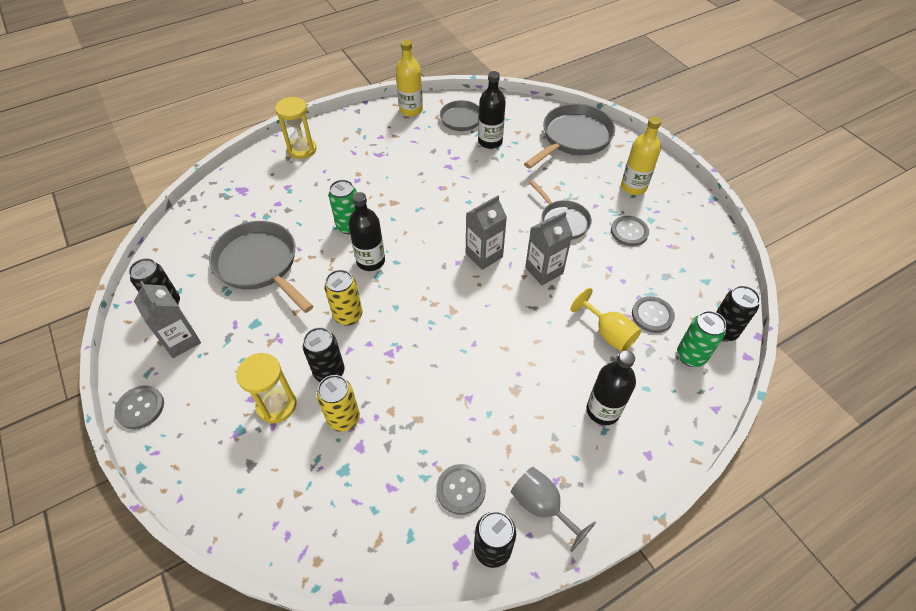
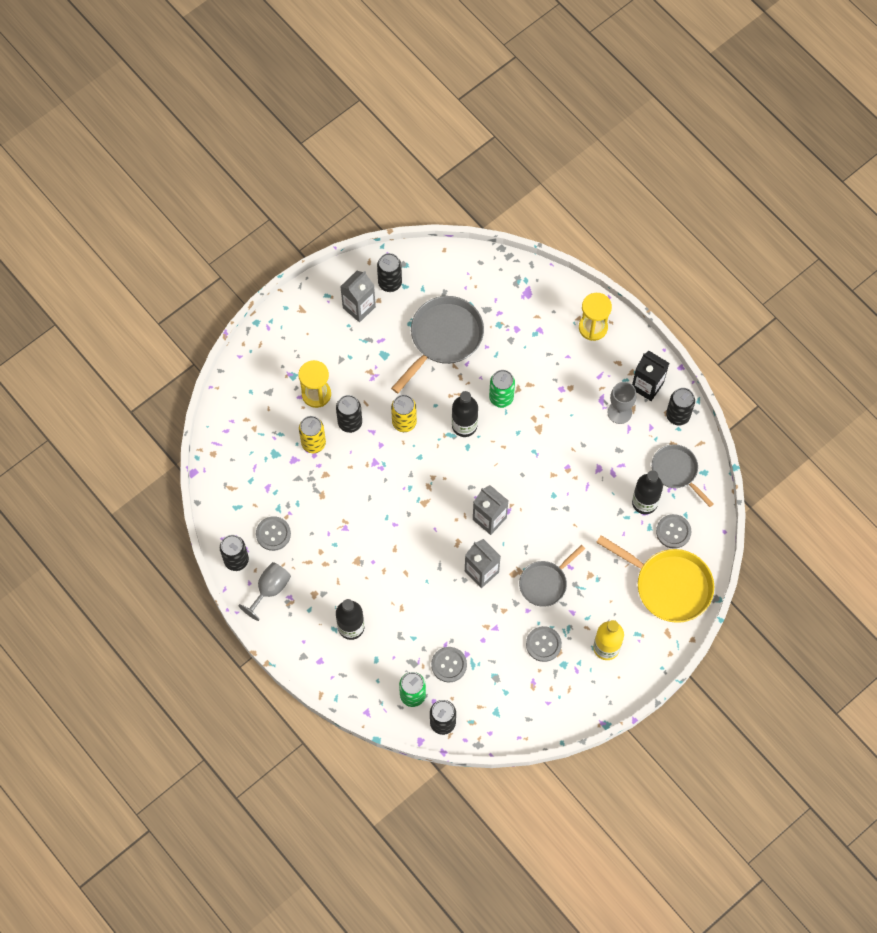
camera: 80 degrees right, 15 degrees up
grey button [114,385,164,429] -> grey button moved to [656,514,691,549]
yellow bottle [396,40,423,117] -> black can [666,388,695,426]
grey pan [524,104,615,169] -> yellow pan [596,535,714,623]
yellow goblet [571,288,641,351] -> none
none -> grey goblet [608,382,636,424]
none -> black carton [632,351,669,401]

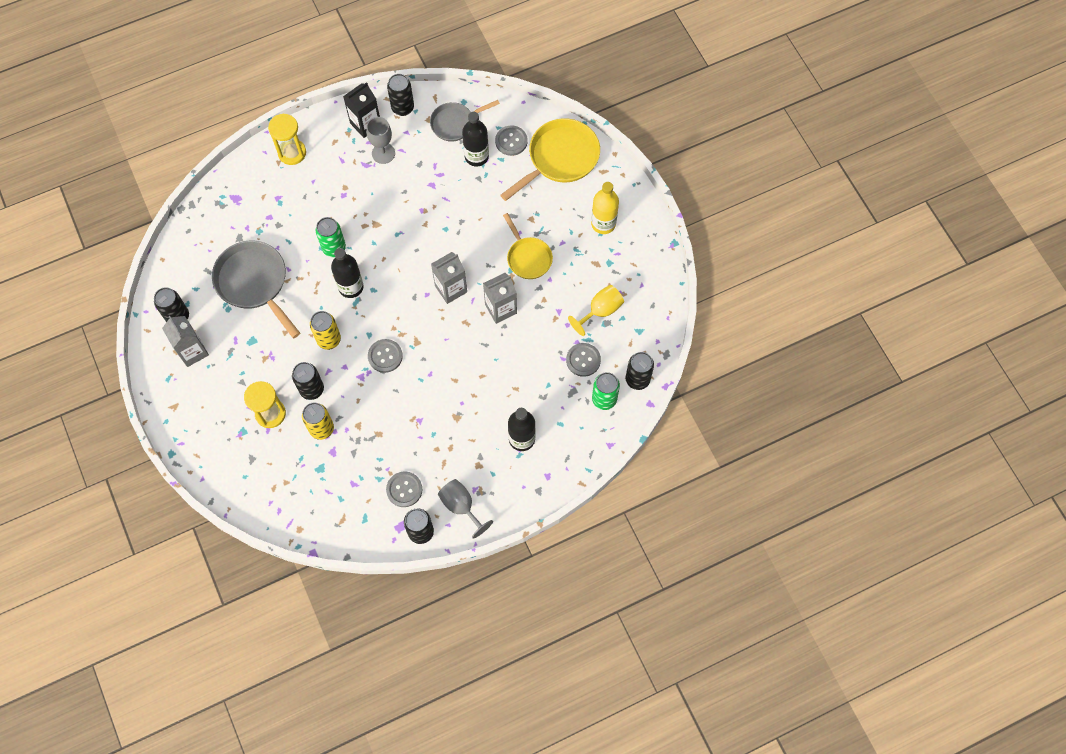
camera: 75 degrees left, 0 degrees up
grey pan [519,545,585,607] -> yellow pan [503,213,553,279]
grey button [526,626,562,662] -> grey button moved to [368,339,403,373]
none -> yellow goblet [568,285,624,336]

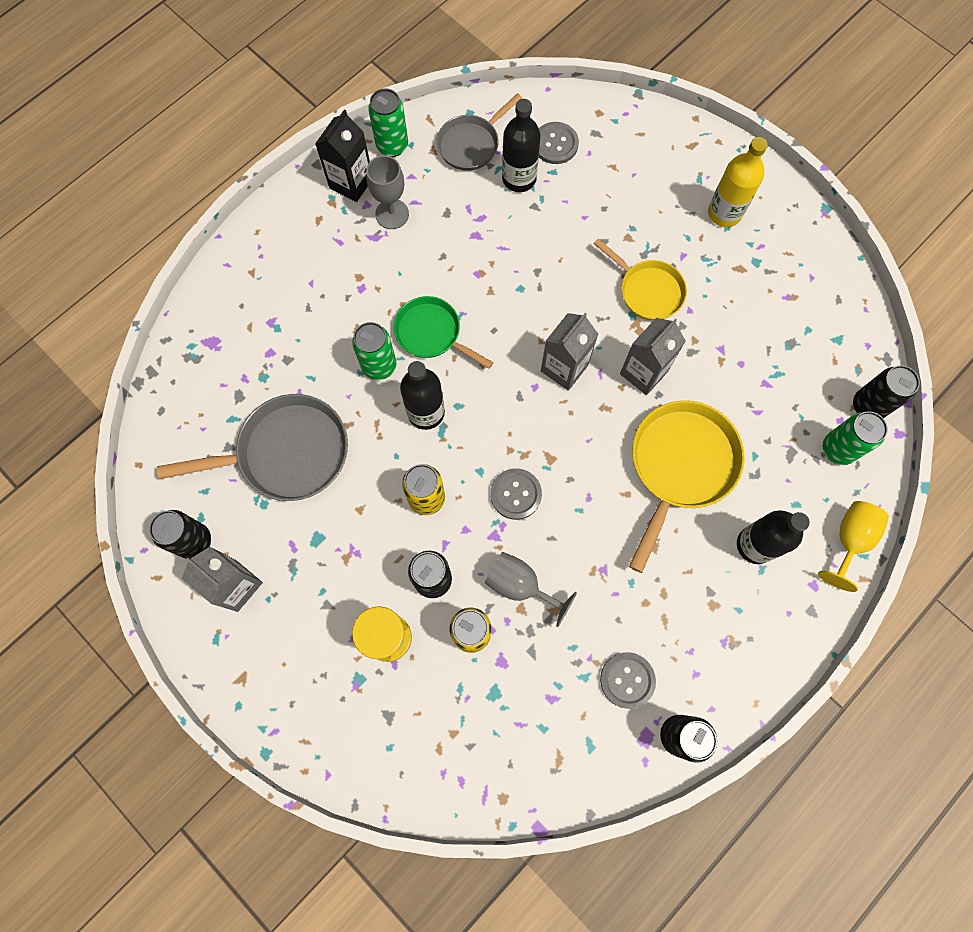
camera: 20 degrees left, 5 degrees up
grey pan [212,240,300,338] -> grey pan turned 135 degrees clockwise [157,394,348,501]
yellow hourglass [268,113,306,165] -> none
black can [387,74,414,116] -> green can [368,88,408,157]
grey goblet [438,479,493,539] -> grey goblet moved to [485,552,577,627]
yellow pan [500,118,600,201] -> yellow pan moved to [629,400,745,573]
grey button [566,343,601,377] -> none
yellow goblet [568,285,624,336] -> yellow goblet moved to [818,501,889,592]
none -> green pan [394,296,493,369]

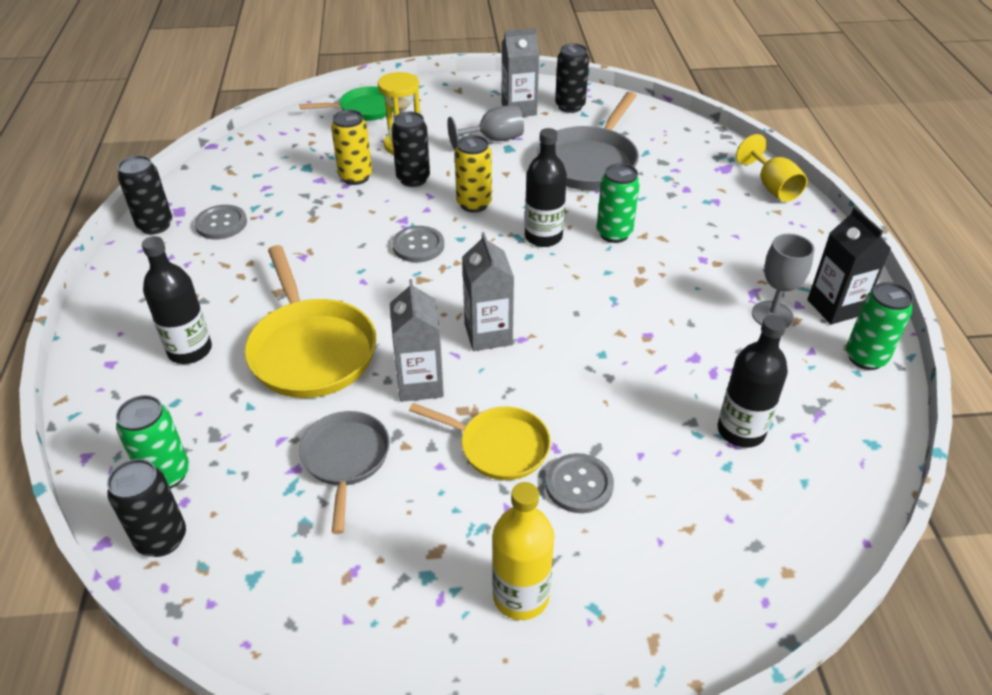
camera: 130 degrees right, 30 degrees down
green pan [394,296,493,369] -> green pan moved to [300,86,393,121]
grey pan [437,93,522,171] -> grey pan moved to [299,411,390,534]
grey goblet [485,552,577,627] -> grey goblet moved to [447,105,524,150]
grey button [539,122,579,164] -> grey button moved to [545,453,614,513]
yellow pan [594,239,687,320] -> yellow pan turned 150 degrees counterclockwise [409,403,551,480]
yellow goblet [818,501,889,592] -> yellow goblet moved to [736,134,808,202]

